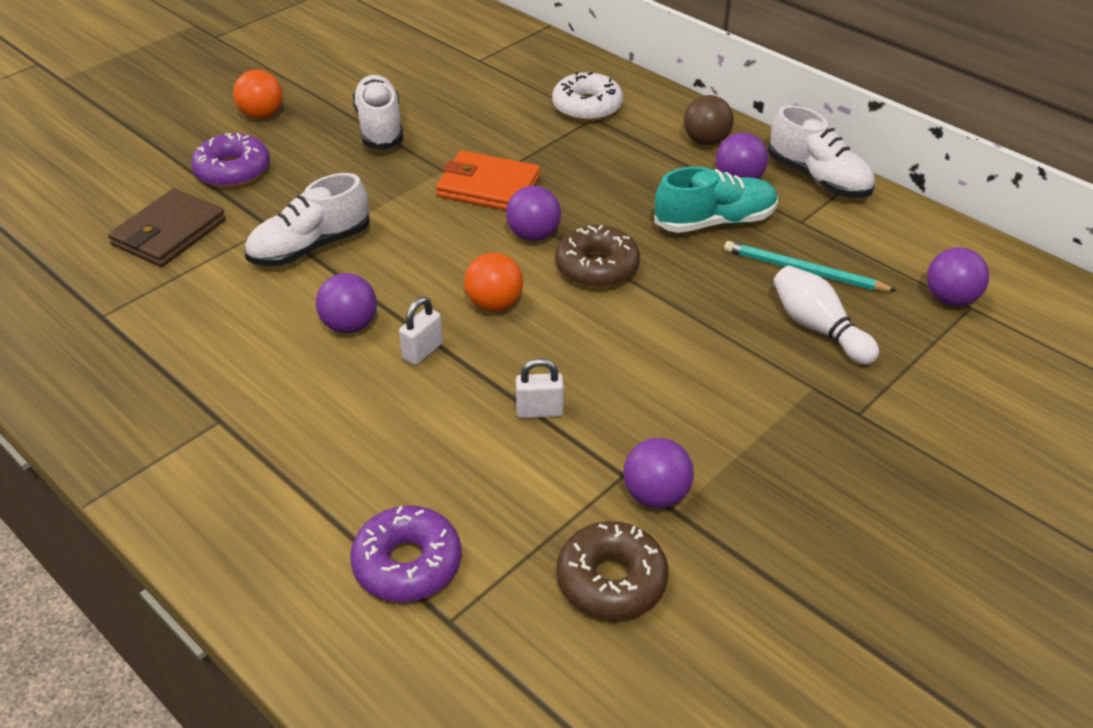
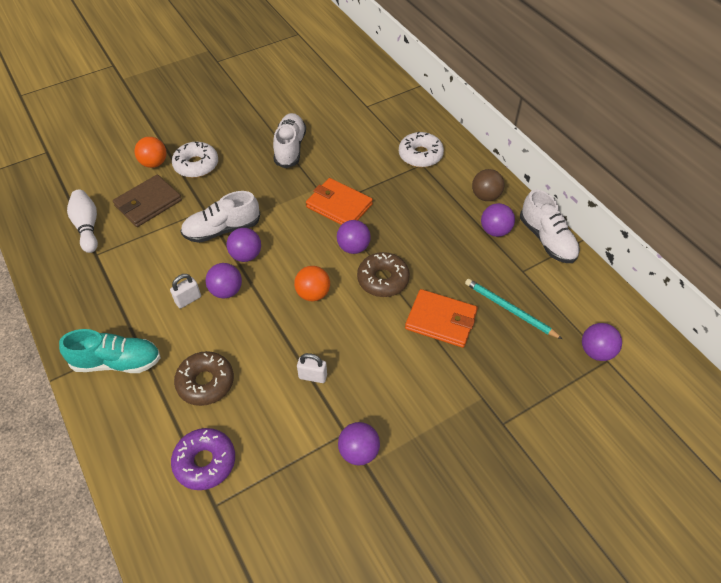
camera: 15 degrees right, 10 degrees up
purple donut [191,133,270,188] -> white donut [172,142,218,178]
orange ball [233,70,283,119] -> orange ball moved to [135,137,167,168]
white padlock [399,297,443,365] -> white padlock moved to [170,274,201,309]
brown donut [557,521,668,620] -> brown donut moved to [174,351,234,406]
turquoise shoe [654,167,778,233] -> turquoise shoe moved to [59,329,161,373]
white bowling pin [773,266,879,365] -> white bowling pin moved to [67,190,98,253]
none -> purple ball [226,228,261,262]
none -> orange wallet [405,289,478,348]

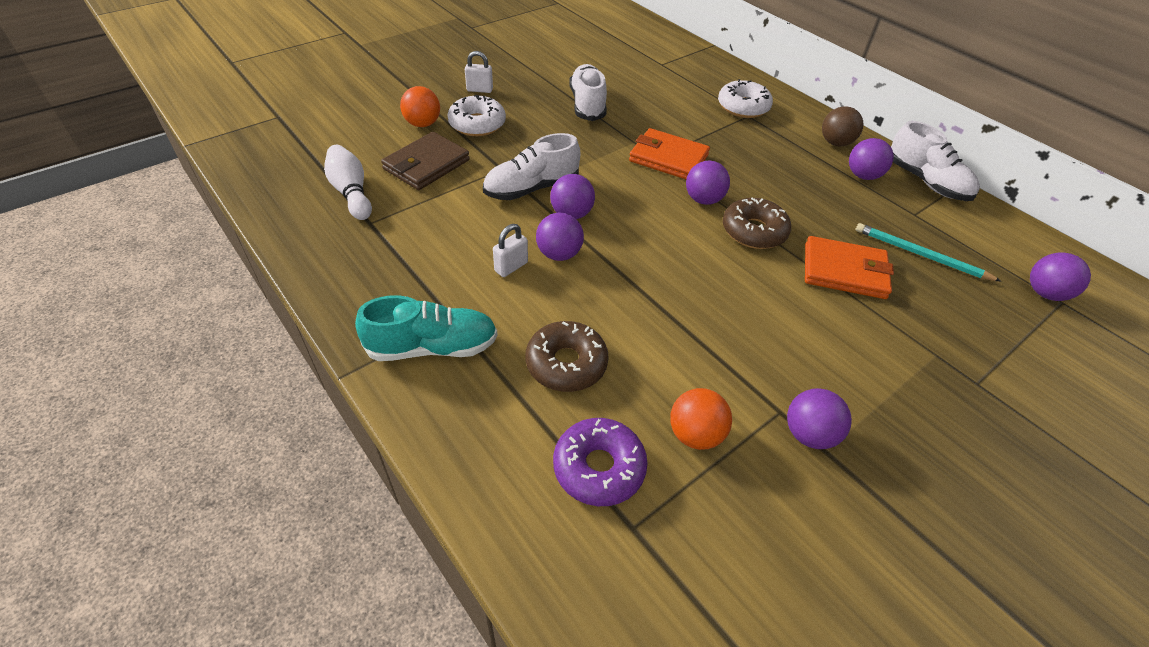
camera: 10 degrees left, 5 degrees down
orange ball [294,266,330,301] -> orange ball moved to [670,388,732,450]
white padlock [297,353,327,383] -> white padlock moved to [465,51,493,93]

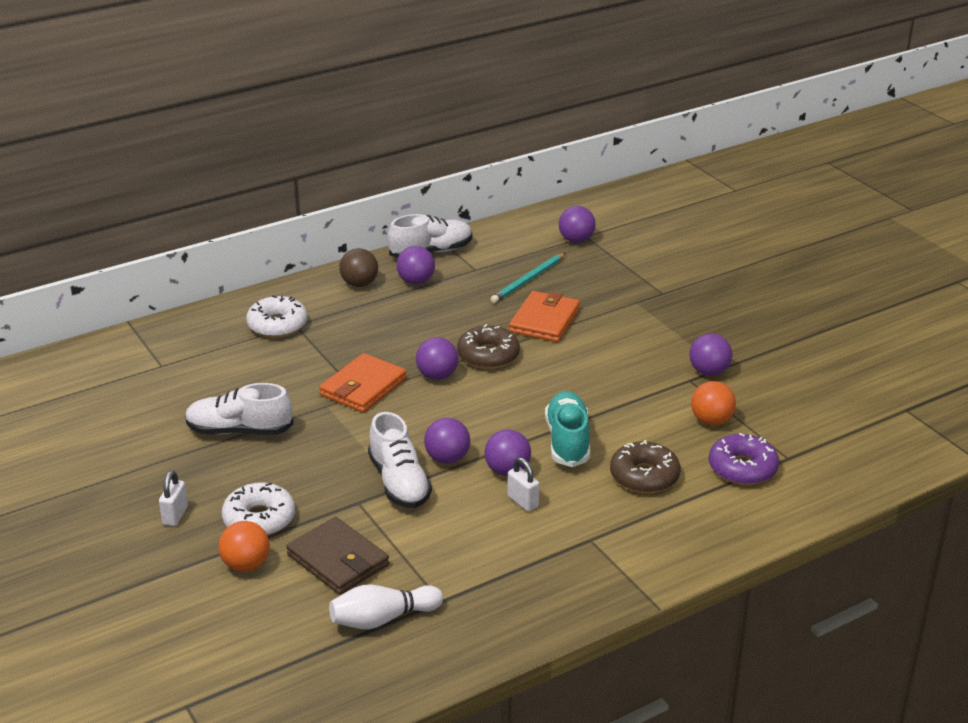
camera: 80 degrees left, 15 degrees down
turquoise shoe [355,295,498,361] -> turquoise shoe moved to [545,391,590,467]

